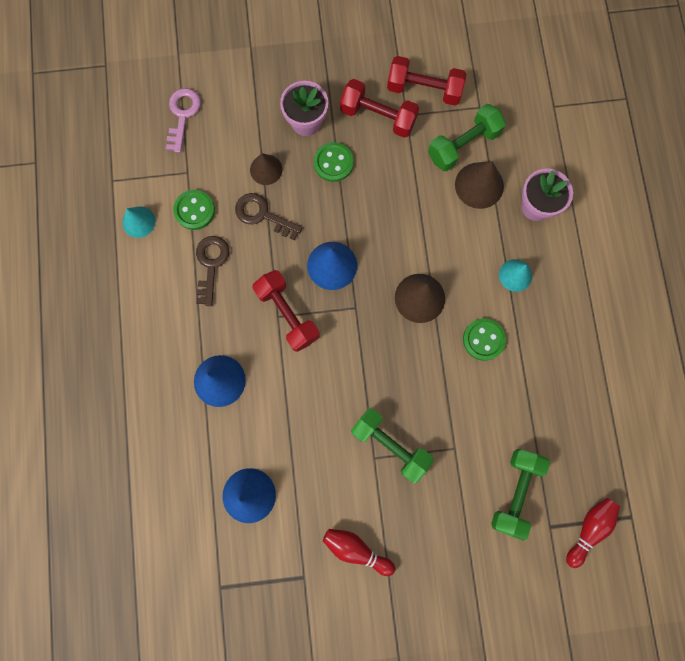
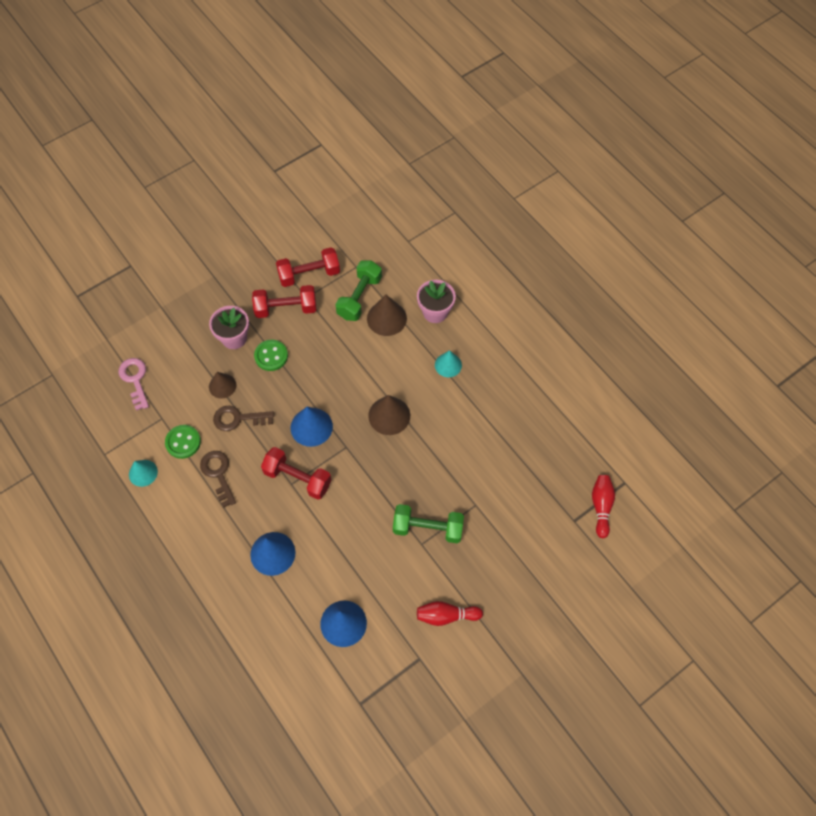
camera: 30 degrees left, 15 degrees down
green button [463,318,506,361] -> none
green dumbbell [491,449,550,541] -> none

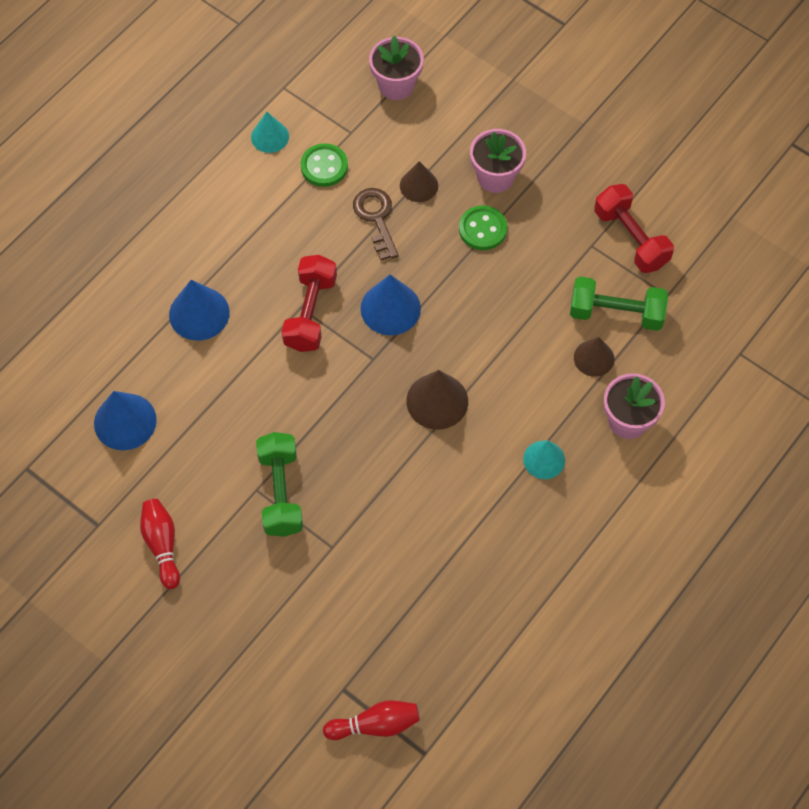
camera: 75 degrees right, 0 degrees up
pink key [118,358,149,411] -> pink flower pot [369,36,424,100]
brown key [200,451,236,508] -> none
red dumbbell [252,285,316,318] -> none
brown cone [367,295,407,336] -> brown cone [574,337,614,377], size x0.67

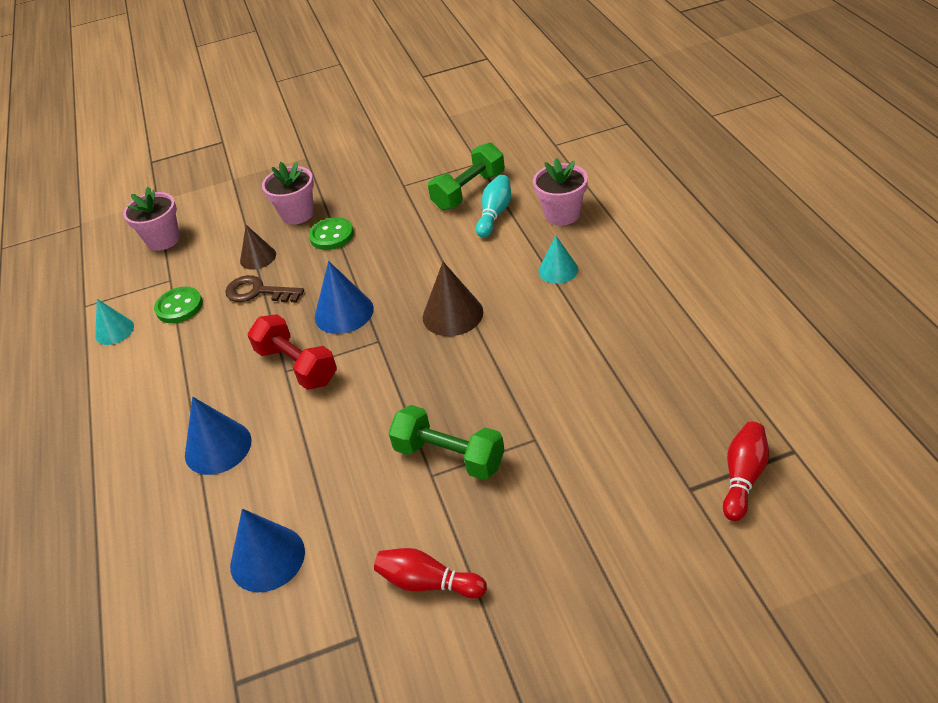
camera: 50 degrees left, 20 degrees down
brown cone [574,337,614,377] -> turquoise bowling pin [476,175,511,238]
red dumbbell [594,184,674,273] -> none

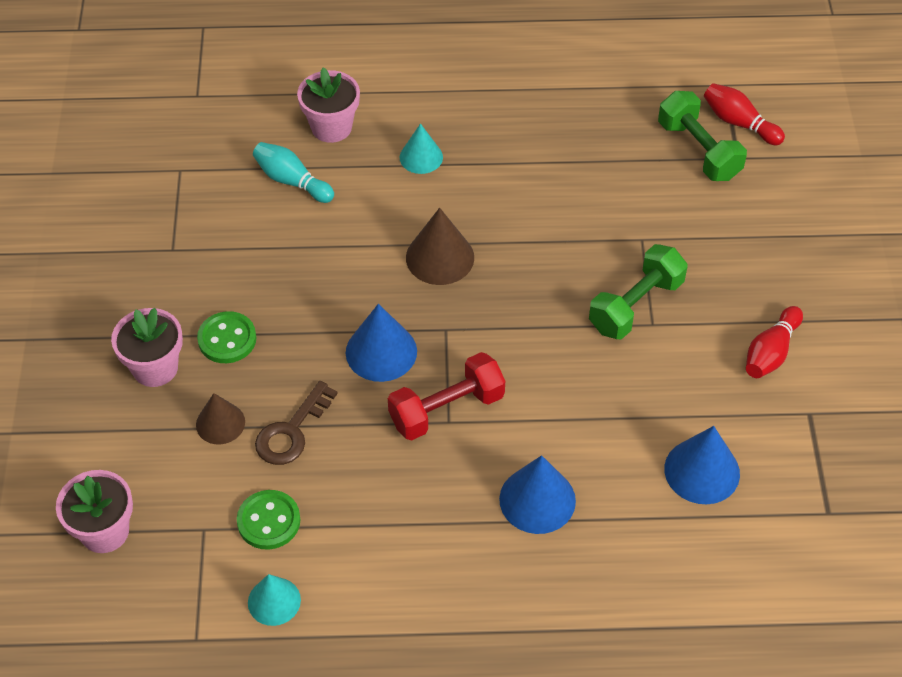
camera: 80 degrees left, 10 degrees up
green dumbbell [428,143,505,210] -> green dumbbell moved to [658,91,747,181]

